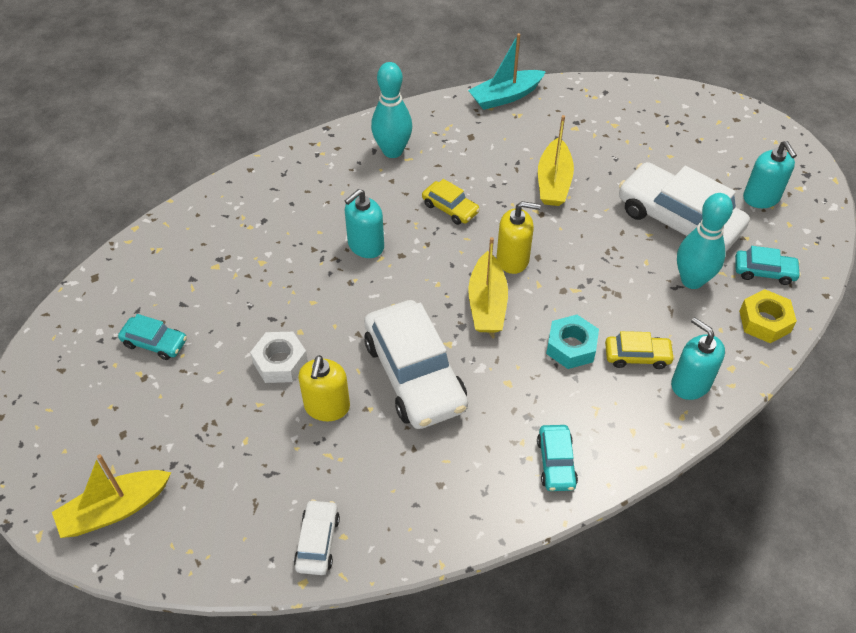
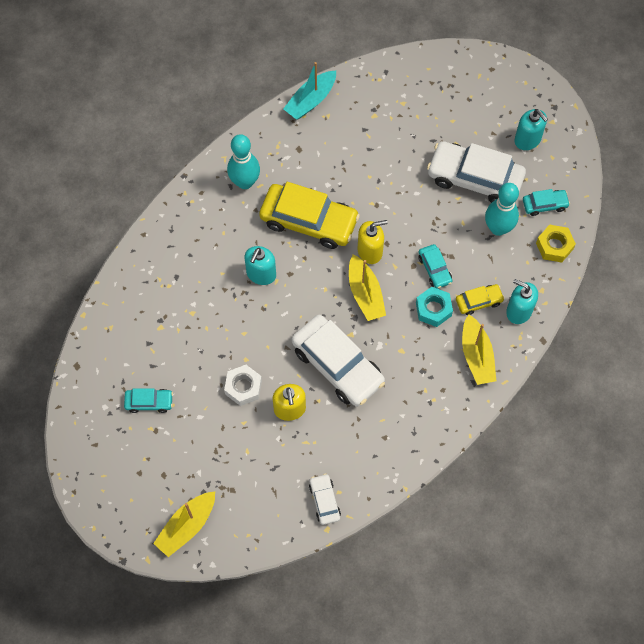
camera: 20 degrees left, 15 degrees up
yellow car [422,179,480,225] -> yellow car [259,182,360,249], size x2.10
turquoise car [537,425,578,491] -> turquoise car moved to [418,244,452,289]
yellow boat [538,115,574,206] -> yellow boat moved to [462,314,496,385]

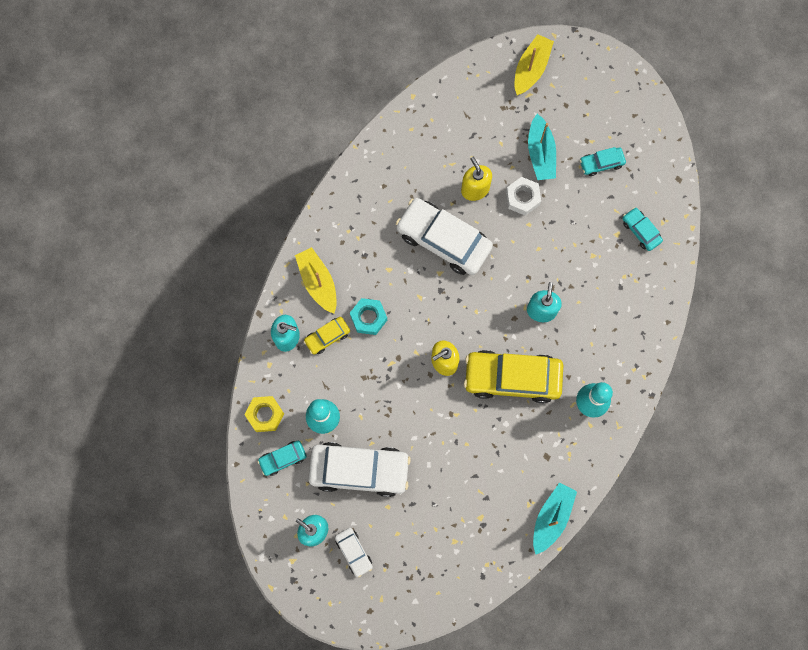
camera: 165 degrees right, 10 degrees up
white car [309,474,341,525] -> white car moved to [335,528,373,578]
yellow boat [349,255,386,321] -> none
turquoise car [418,244,452,289] -> turquoise car moved to [622,207,663,251]
none -> turquoise boat [528,114,556,180]

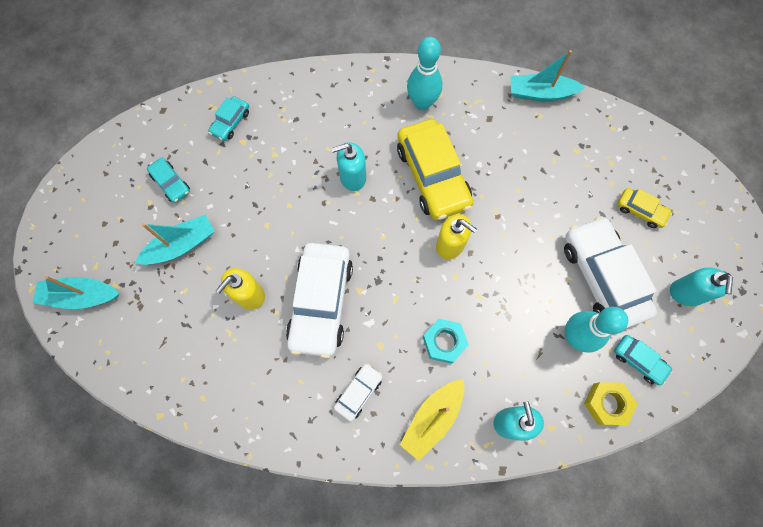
camera: 115 degrees left, 5 degrees down
yellow car [304,317,350,355] -> yellow car moved to [617,188,672,228]
white car [335,528,373,578] -> white car moved to [334,363,383,421]
white nut [506,177,541,216] -> none
yellow boat [514,34,554,95] -> turquoise boat [33,276,119,309]

